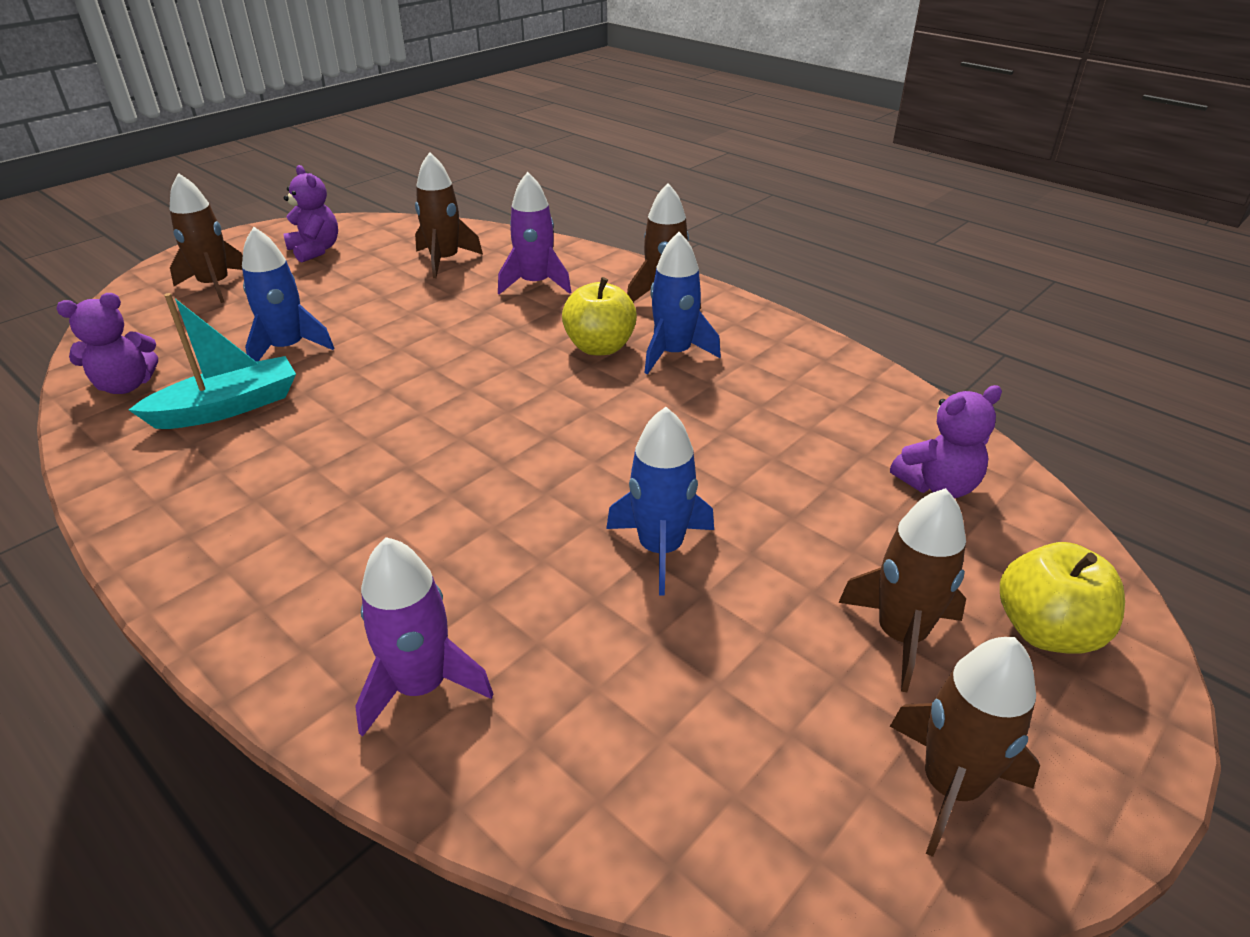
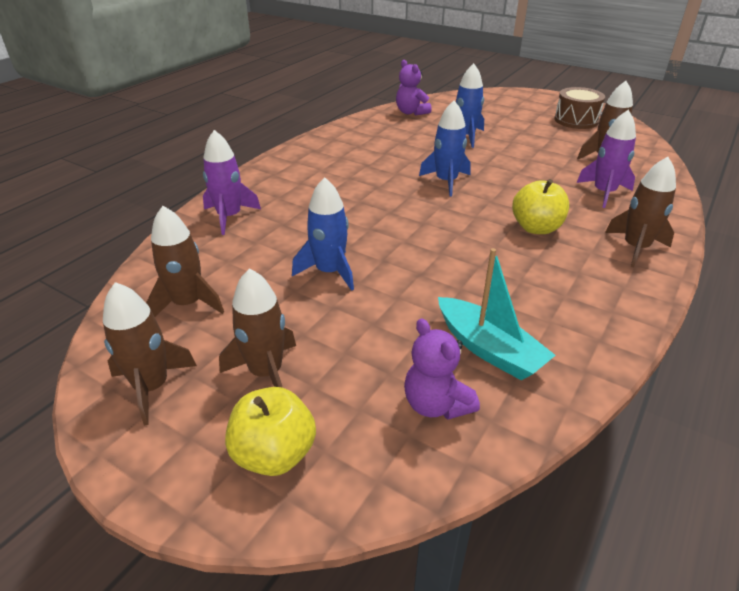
camera: 80 degrees right, 0 degrees up
turquoise boat [129,293,296,429] -> turquoise boat moved to [438,248,556,380]
brown rocket [170,173,243,303] -> brown rocket moved to [146,206,224,317]
purple teddy bear [284,165,338,263] -> brown drum [554,87,605,129]
blue rocket [644,232,721,374] -> blue rocket moved to [419,100,471,197]

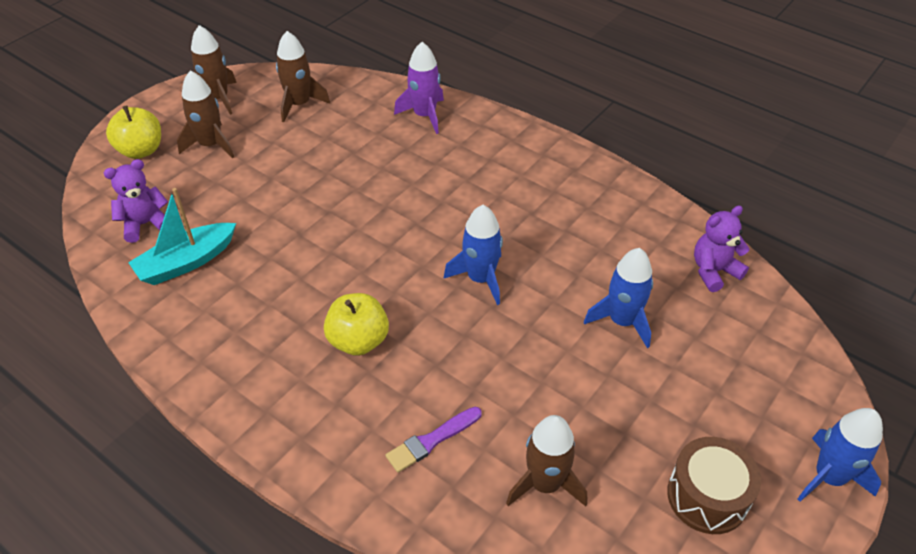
camera: 95 degrees right, 10 degrees up
blue rocket [292,177,354,291] -> blue rocket moved to [798,408,883,502]
purple rocket [577,110,636,208] -> purple brush [386,407,482,473]
brown rocket [605,157,676,267] -> none

